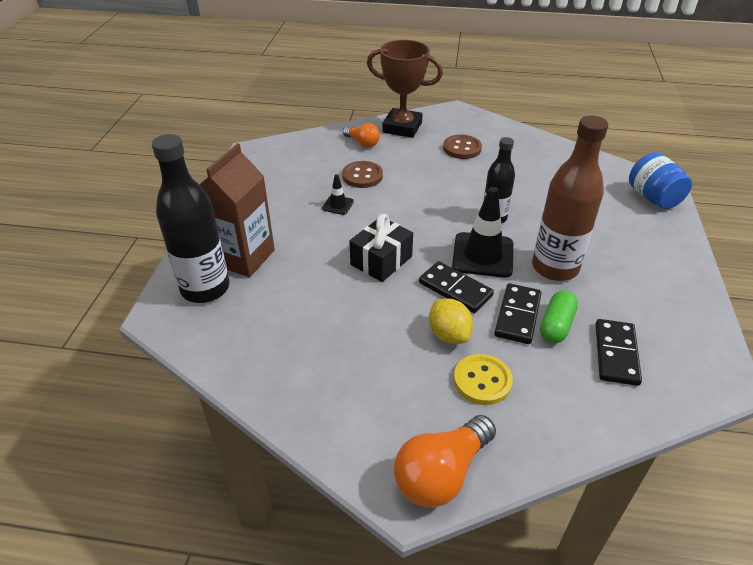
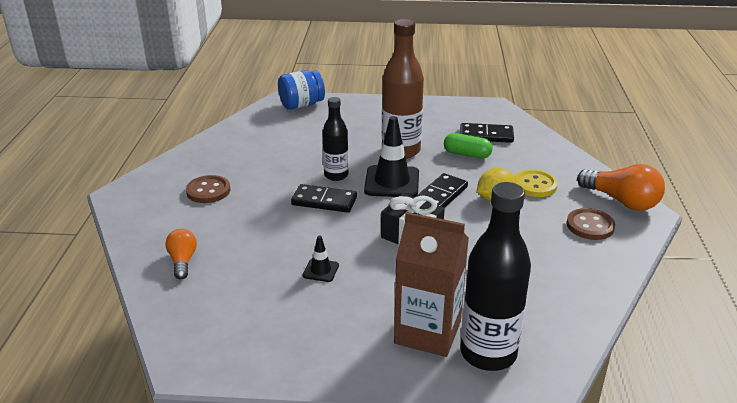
camera: 95 degrees left, 10 degrees down
brown button [342,161,383,188] -> brown button moved to [566,208,615,240]
orange light bulb [343,123,380,147] -> orange light bulb turned 45 degrees counterclockwise [165,229,197,280]
brown trophy [367,40,443,138] -> none
black domino [494,283,542,344] -> black domino moved to [291,184,357,213]

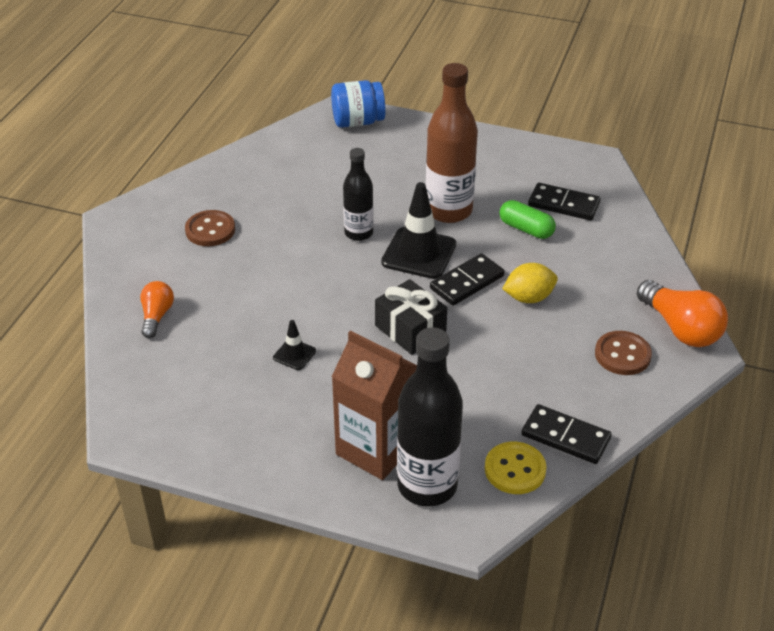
camera: 15 degrees right, 10 degrees up
black domino [291,184,357,213] -> black domino moved to [521,404,612,464]
yellow button [515,170,558,197] -> yellow button moved to [485,442,547,494]

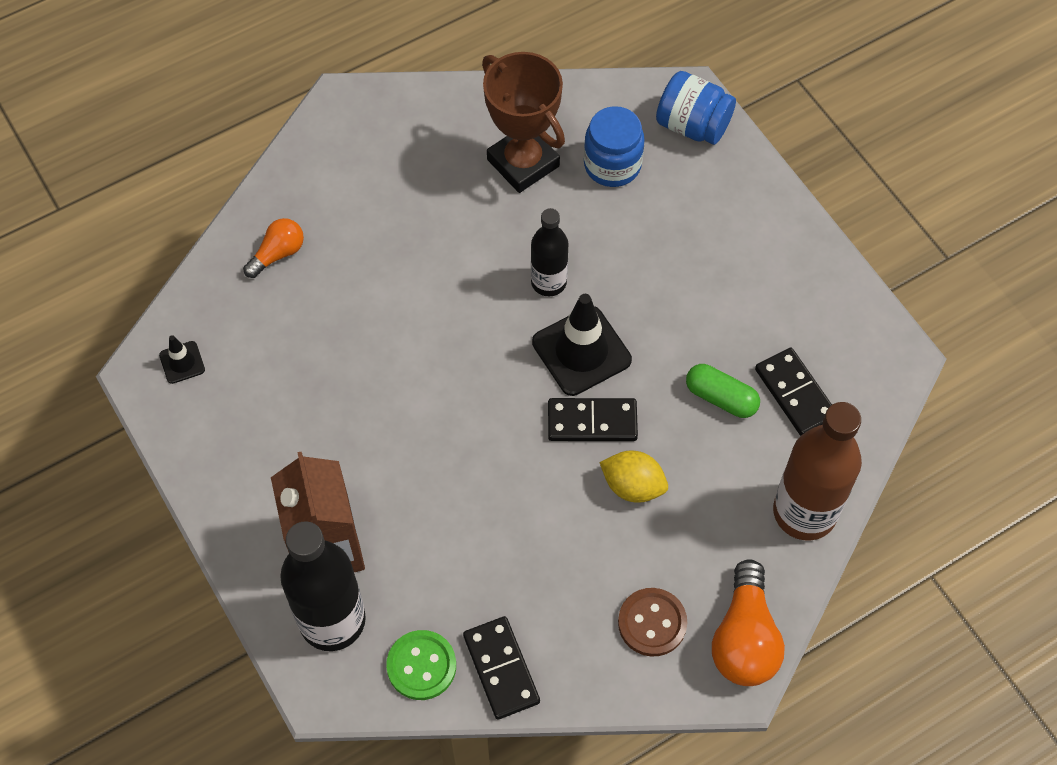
camera: 40 degrees right, 20 degrees up
brown button [185,210,235,246] -> none
black traffic cone [273,320,316,370] -> black traffic cone moved to [159,335,205,384]
black gift [375,279,447,355] -> none
brown bottle [426,63,478,223] -> brown bottle moved to [773,402,862,541]
yellow button [485,442,547,494] -> green button [386,630,456,700]
green capsule [499,200,556,239] -> green capsule turned 45 degrees counterclockwise [686,364,760,418]
none -> brown trophy [482,52,565,193]
none -> blue jar [584,106,645,187]

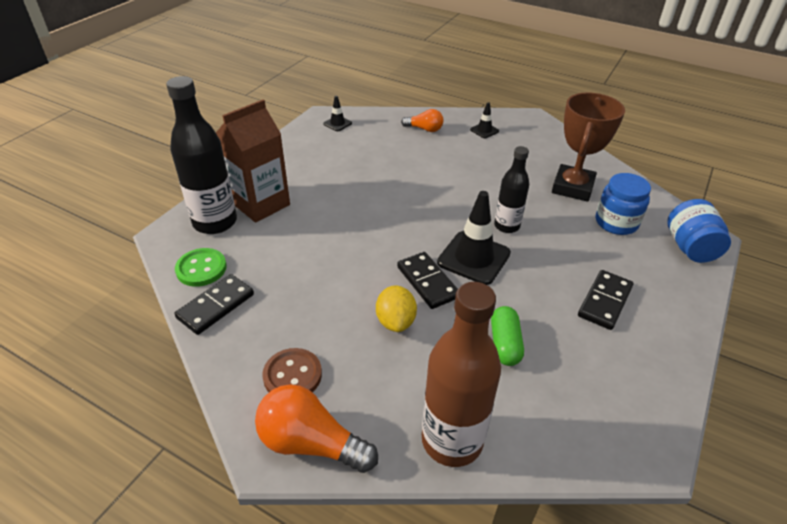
camera: 60 degrees right, 20 degrees down
orange light bulb [712,559,785,686] -> orange light bulb turned 45 degrees clockwise [255,385,378,473]
black domino [755,347,832,436] -> black domino moved to [578,270,633,330]
none -> black traffic cone [470,102,499,138]

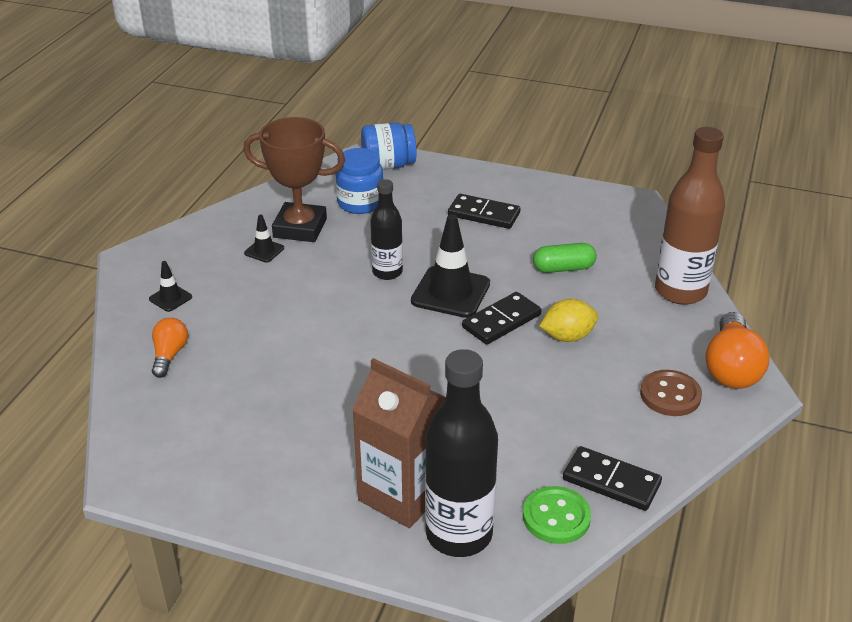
camera: 100 degrees left, 5 degrees down
black traffic cone [323,96,352,131] -> black traffic cone moved to [244,214,284,262]

